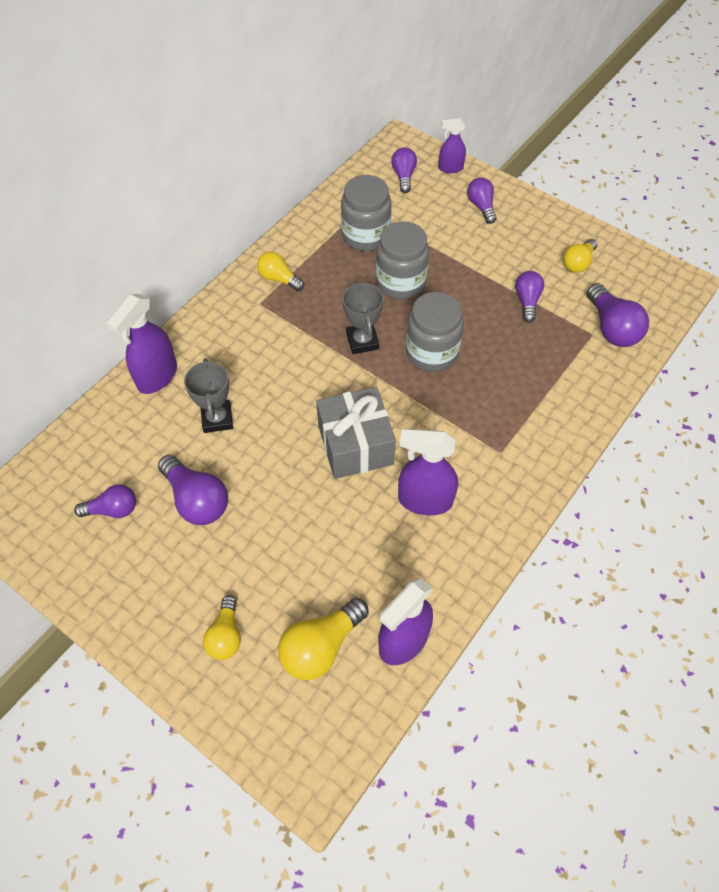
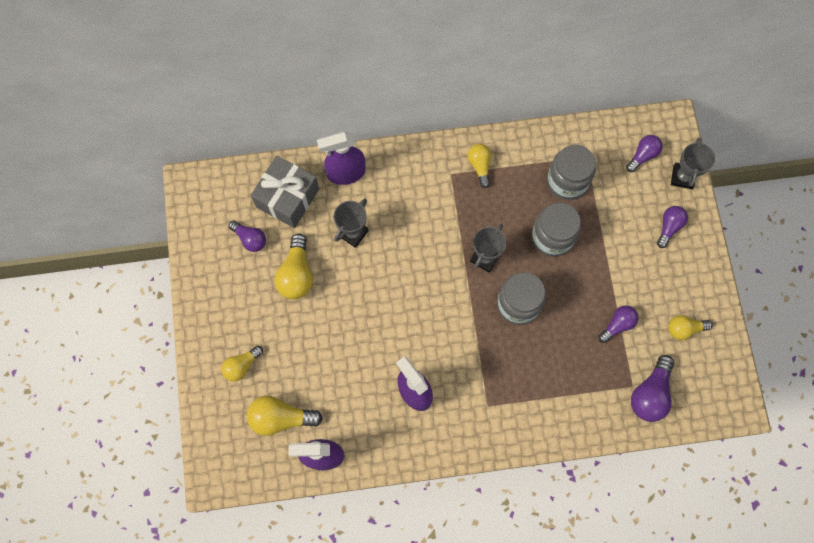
camera: 45 degrees right, 15 degrees up
purple light bulb [158,455,228,525] -> yellow light bulb [274,233,313,299]
grey gift [316,387,396,479] -> grey gift moved to [251,155,319,228]
purple spray bottle [439,118,466,173] -> grey trophy [671,137,715,189]

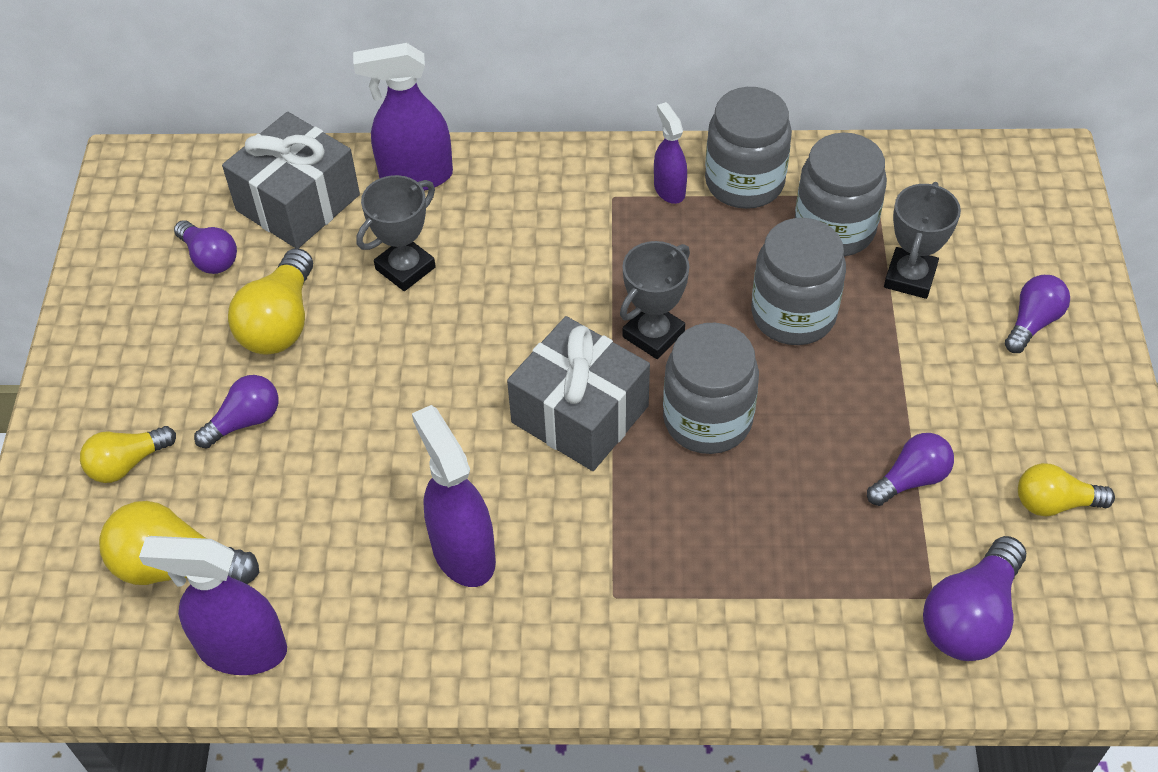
camera: 10 degrees right, 20 degrees down
yellow light bulb [468,144,491,188] -> purple spray bottle [654,102,687,204]
purple light bulb [626,135,663,172] -> purple light bulb moved to [194,375,279,449]
grey trophy [671,137,715,189] -> grey trophy moved to [884,182,961,299]
none -> grey gift [507,316,650,471]
none -> grey jar [705,87,792,209]

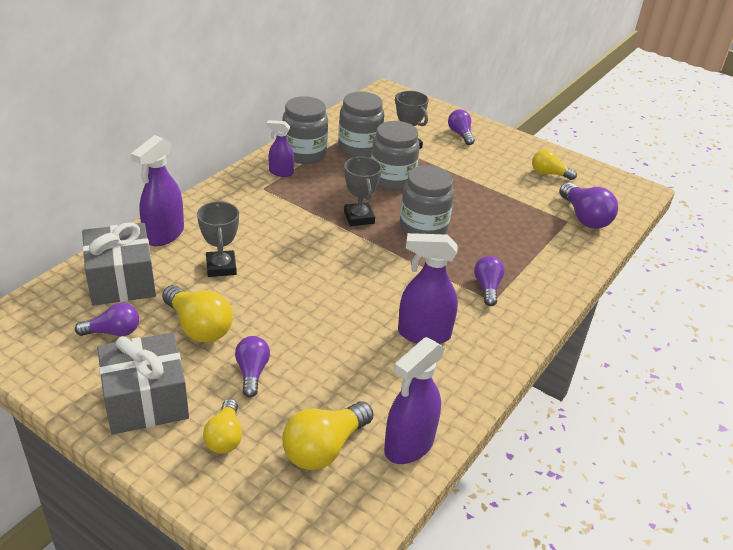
camera: 60 degrees left, 15 degrees down
grey gift [507,316,650,471] -> grey gift moved to [97,332,189,435]
purple light bulb [867,433,954,506] -> purple light bulb moved to [474,256,504,306]
yellow light bulb [1018,463,1115,516] -> yellow light bulb turned 75 degrees clockwise [532,150,577,180]

